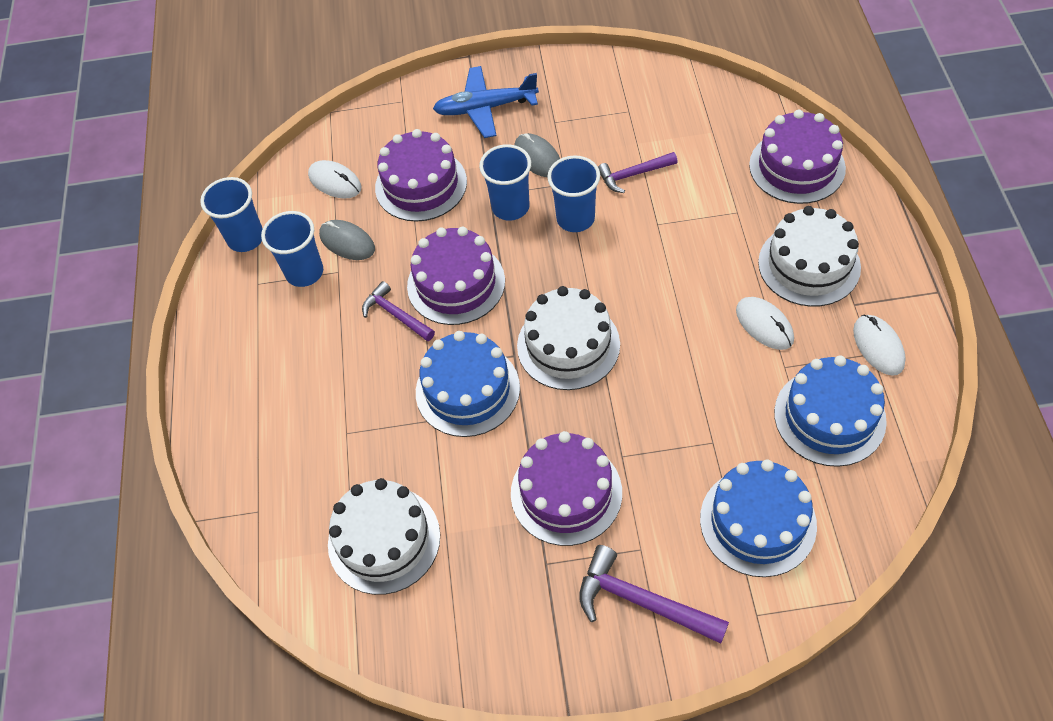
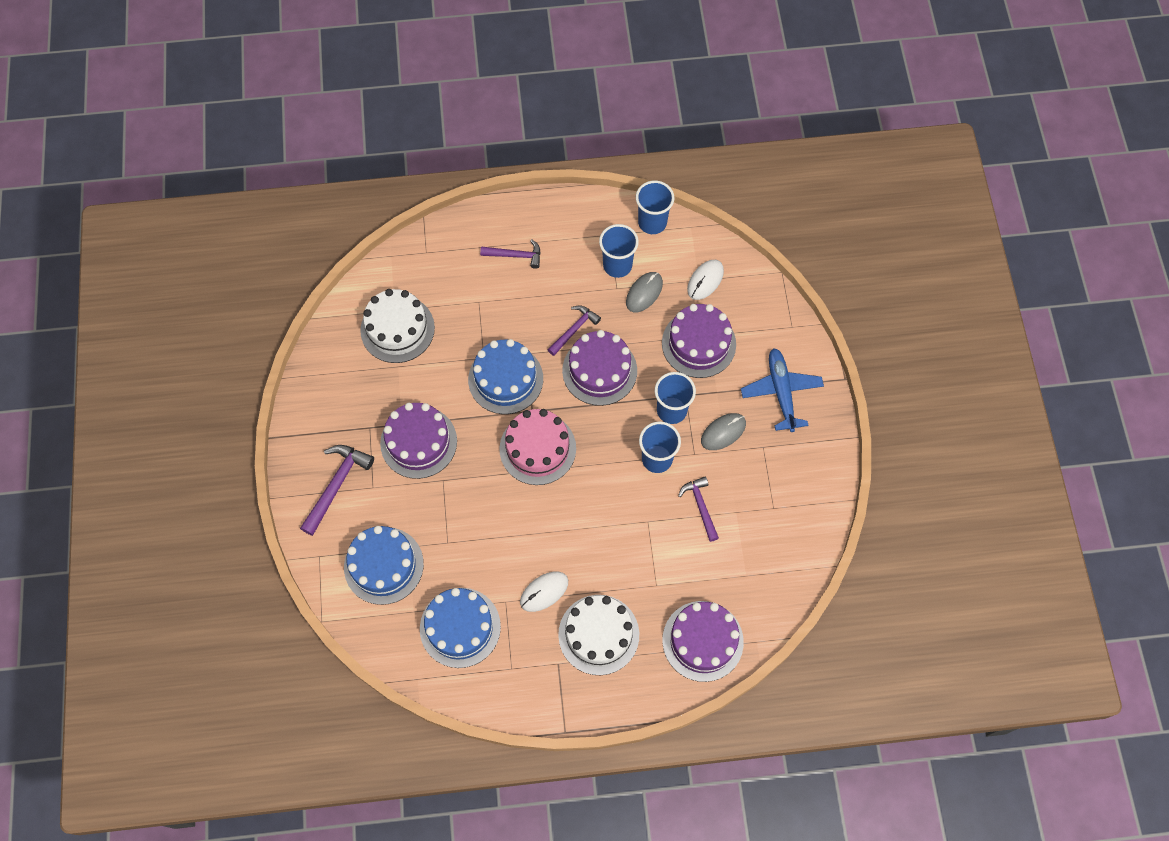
camera: 85 degrees right, 10 degrees up
white cake [517,286,620,390] -> pink cake [500,409,576,485]
white mouse [853,315,906,376] -> none
none -> purple hammer [480,239,541,269]

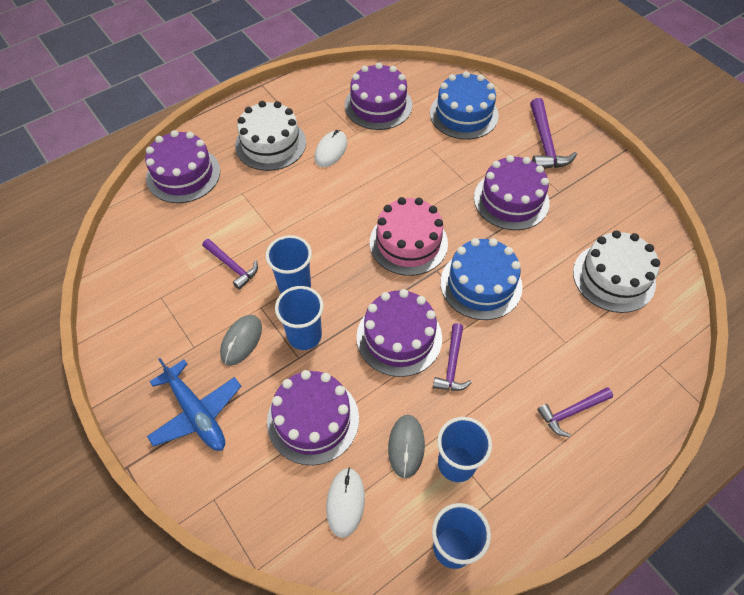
camera: 150 degrees right, 10 degrees down
blue cake [420,588,501,668] -> purple cake [345,63,412,130]

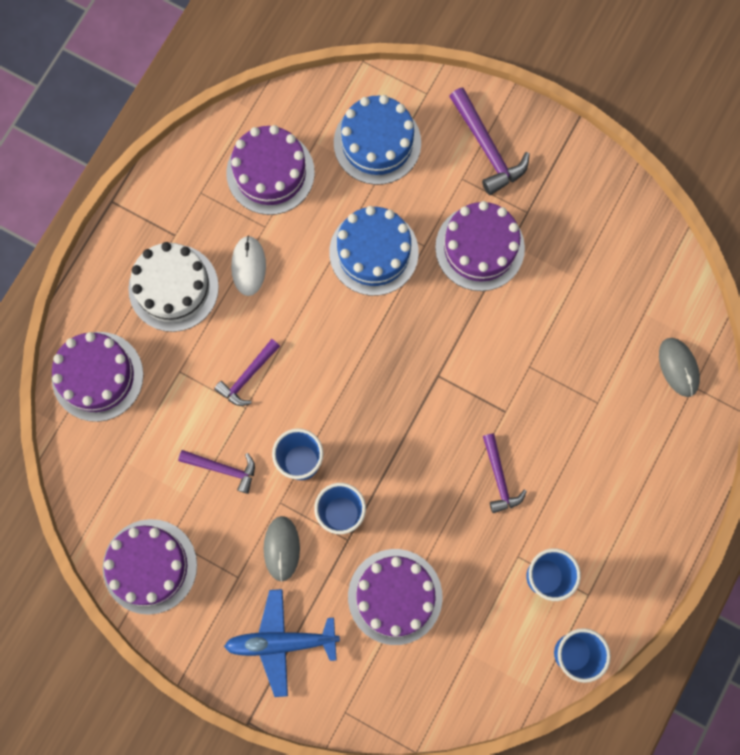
camera: 25 degrees left, 20 degrees up
blue plane [147,358,241,451] -> blue plane turned 150 degrees clockwise [224,589,340,697]
white mouse [326,468,365,538] -> none
purple cake [356,289,442,377] -> purple cake moved to [103,519,197,615]
pink cake [370,197,448,276] -> none
grey mouse [388,415,425,478] -> grey mouse moved to [659,338,700,397]
blue cake [440,238,523,320] -> blue cake moved to [329,206,419,296]
purple hammer [537,387,613,437] -> purple hammer moved to [214,339,280,406]
white cake [573,230,660,313] -> none

